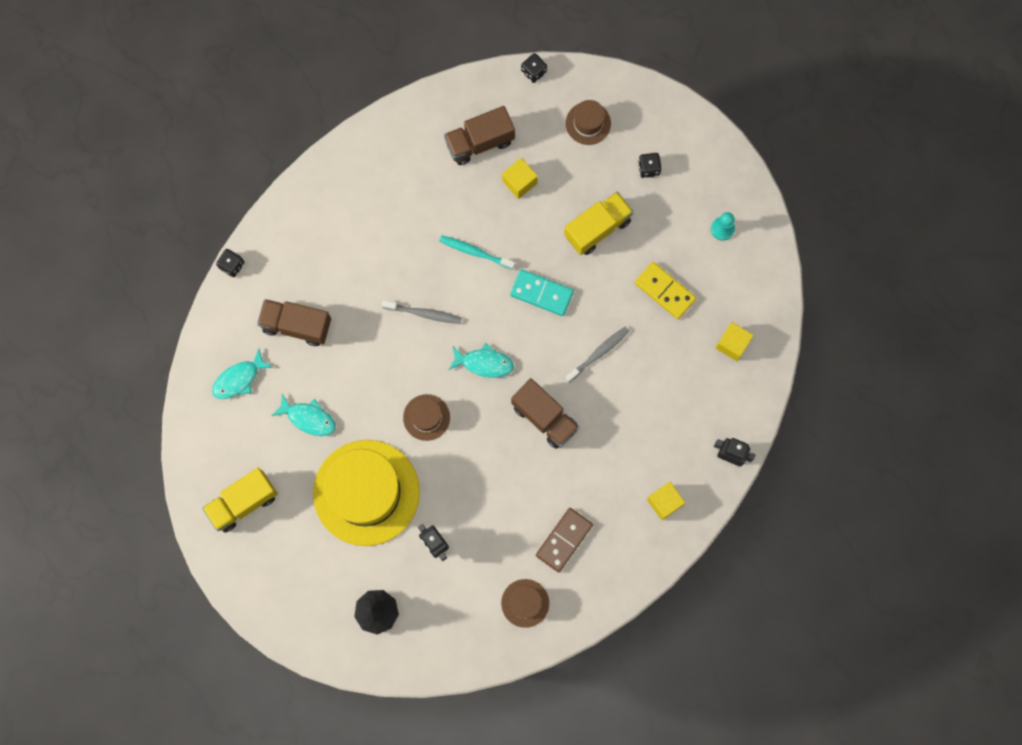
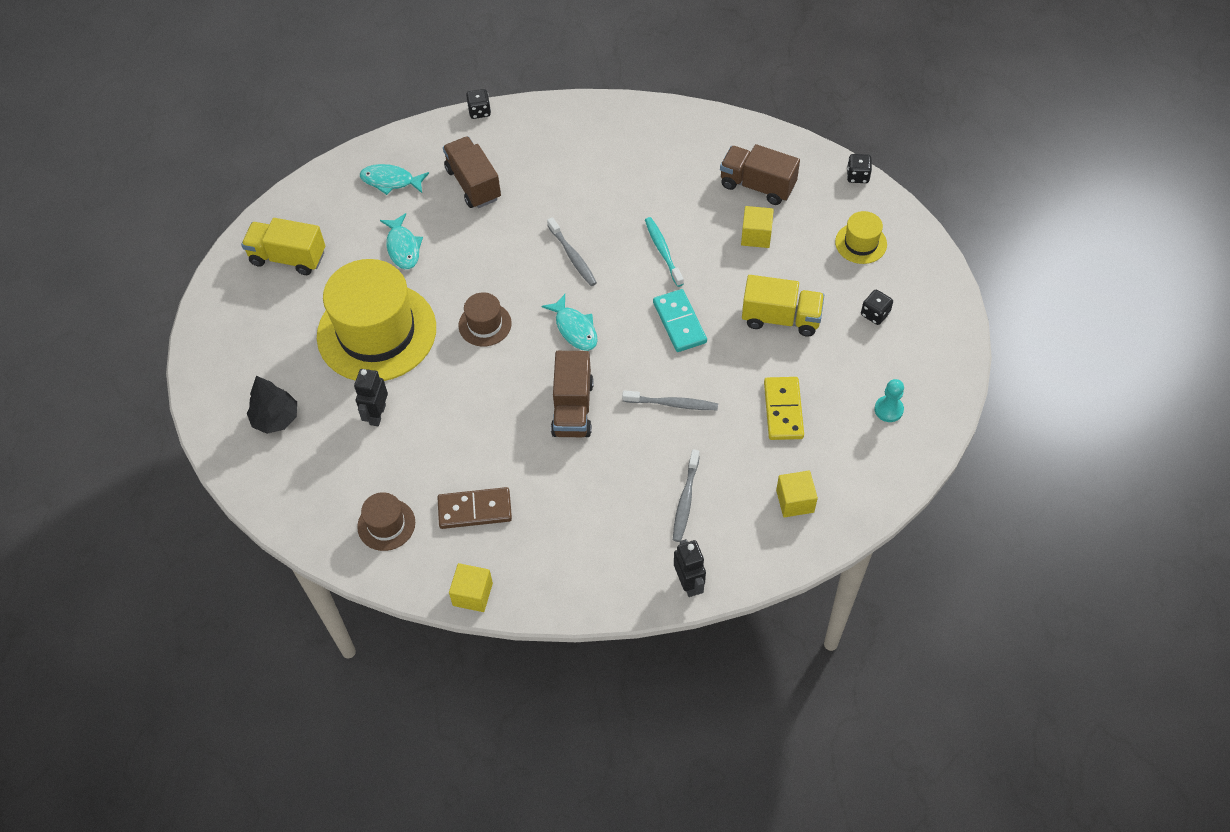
camera: 50 degrees right, 20 degrees down
brown hat [566,100,611,145] -> yellow hat [835,211,887,264]
yellow cube [647,482,685,520] -> yellow cube moved to [449,563,493,612]
none -> grey toothbrush [673,449,700,542]

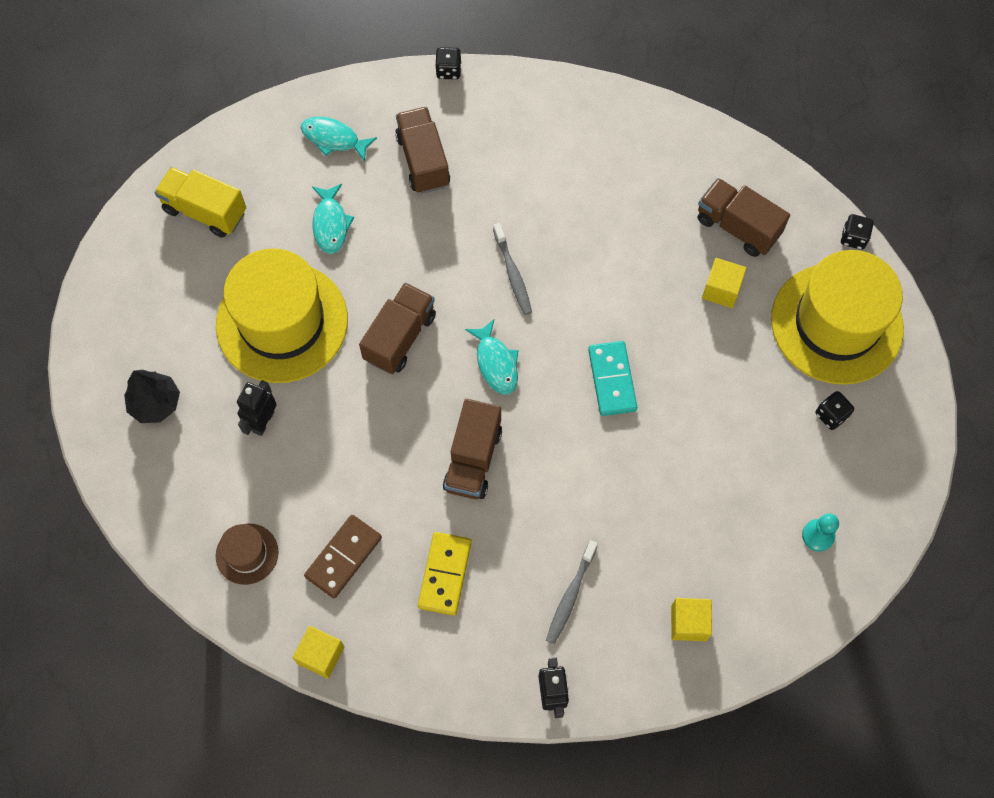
camera: 10 degrees right, 10 degrees up
brown domino [437,487,512,529] -> brown domino turned 60 degrees counterclockwise [304,515,382,598]
brown hat [458,292,512,347] -> brown truck [359,282,436,374]
grey toothbrush [622,390,718,410] -> none
turquoise toothbrush [645,217,684,287] -> none
yellow truck [742,275,824,336] -> none
yellow domino [764,377,804,440] -> yellow domino moved to [418,532,472,616]
yellow hat [835,211,887,264] -> yellow hat [771,250,904,385], size x2.25

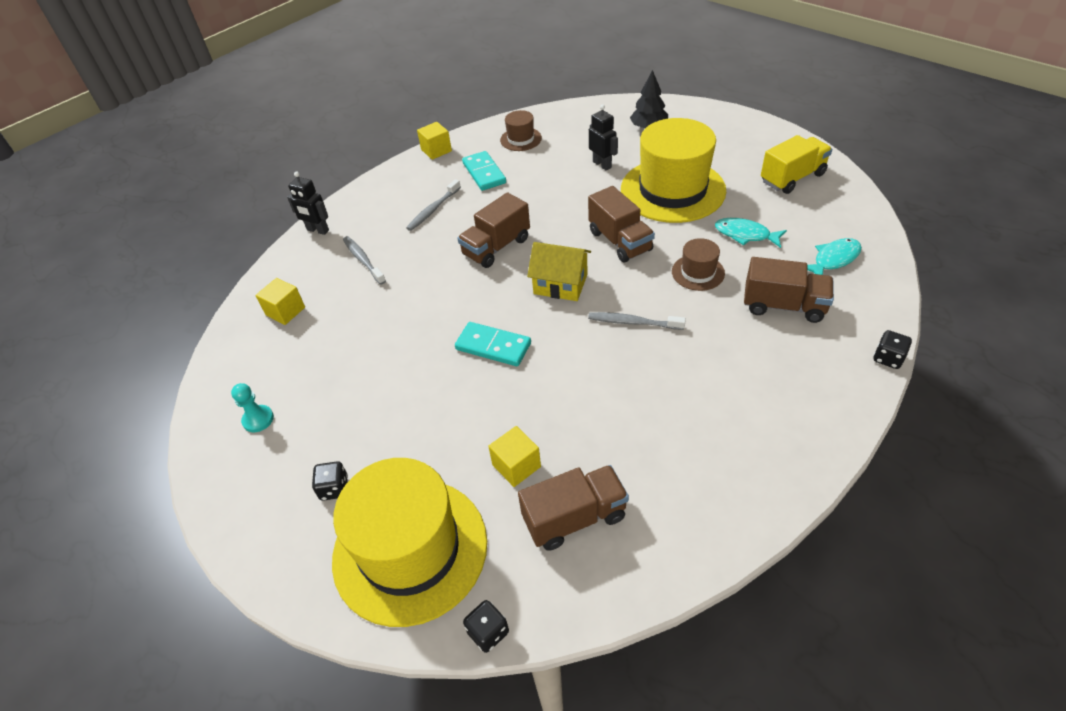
camera: 125 degrees right, 20 degrees down
brown domino [304,515,382,598] -> turquoise domino [462,151,506,191]
yellow domino [418,532,472,616] -> grey toothbrush [406,179,461,231]
brown truck [443,399,502,499] -> brown truck turned 90 degrees counterclockwise [457,192,530,268]
turquoise fish [465,319,519,395] -> yellow house [527,242,591,301]
none -> brown hat [672,238,725,291]

